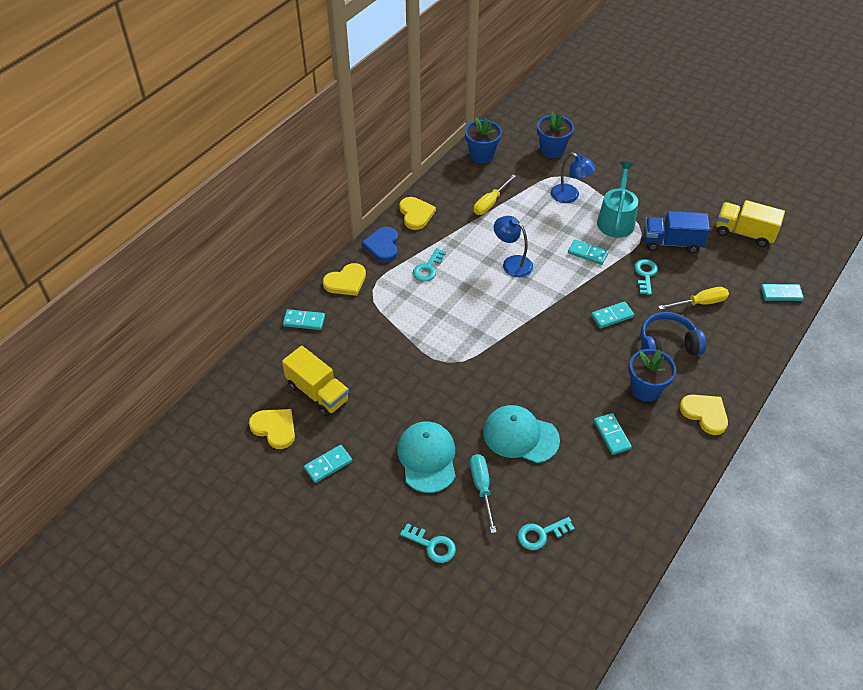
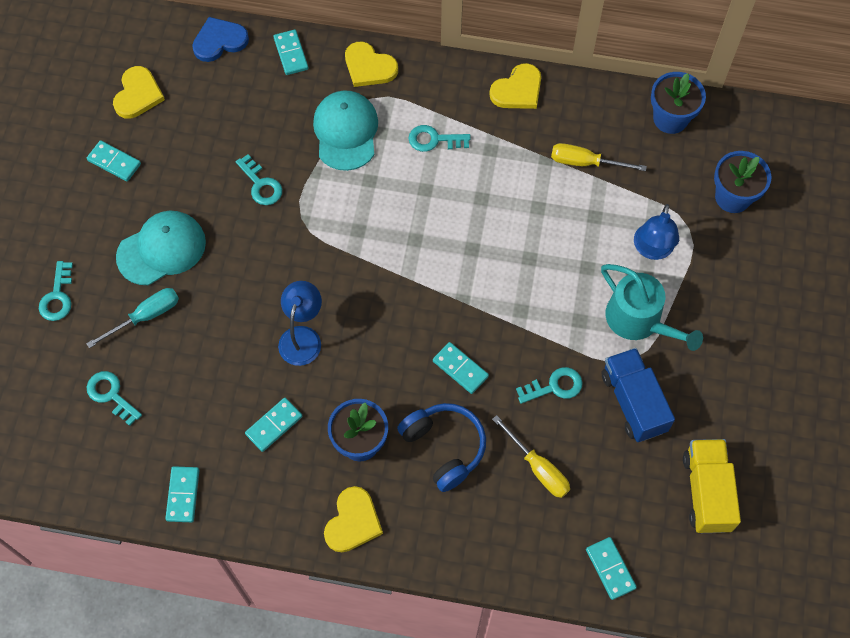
camera: 65 degrees right, 15 degrees up
yellow truck [282,346,349,417] -> none
blue heart [361,227,398,262] -> blue heart moved to [192,17,249,62]
turquoise cap [483,405,560,463] -> turquoise cap moved to [313,90,378,171]
blue lamp [494,216,533,277] -> blue lamp moved to [278,281,322,366]
turquoise domino [568,239,609,265] -> turquoise domino moved to [165,466,200,522]
turquoise watering can [597,161,638,238] -> turquoise watering can turned 60 degrees clockwise [601,264,703,351]
none -> turquoise key [236,154,282,205]

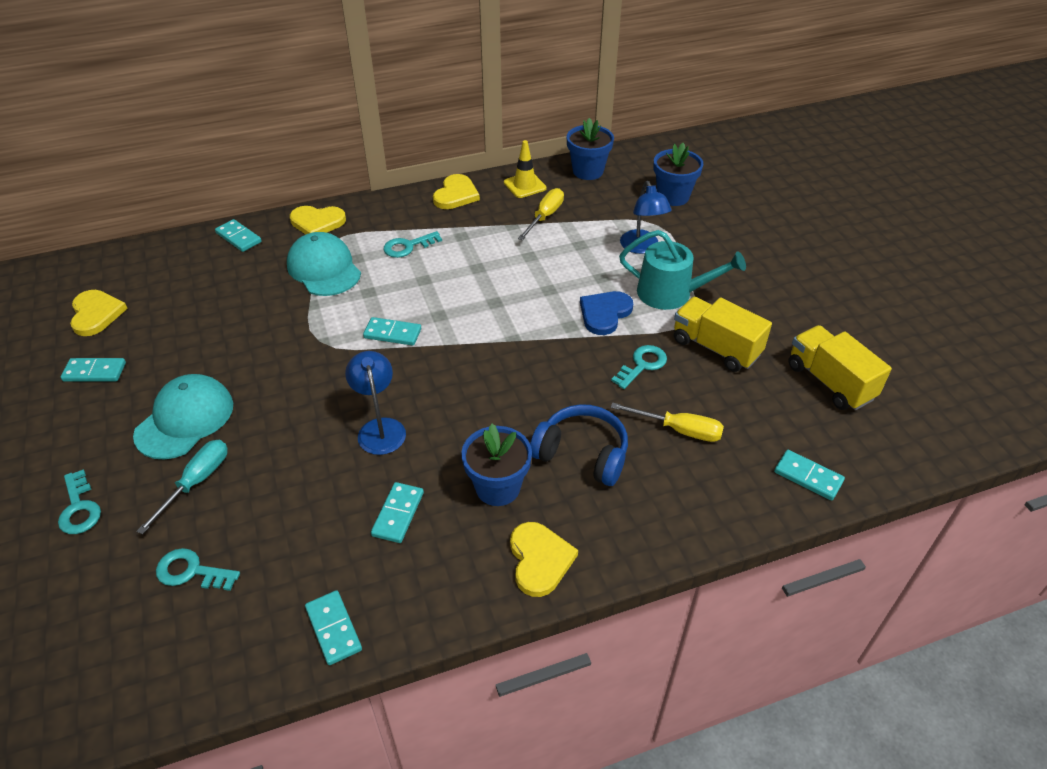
camera: 30 degrees left, 20 degrees down
blue heart [192,17,249,62] -> blue heart moved to [580,291,633,335]
turquoise key [236,154,282,205] -> none
turquoise domino [433,342,489,394] -> turquoise domino moved to [363,317,421,346]
yellow screwdriver [551,143,647,171] -> yellow screwdriver turned 135 degrees clockwise [518,188,564,240]
blue truck [602,348,675,442] -> yellow truck [674,297,772,372]
none -> yellow traffic cone [504,140,547,198]

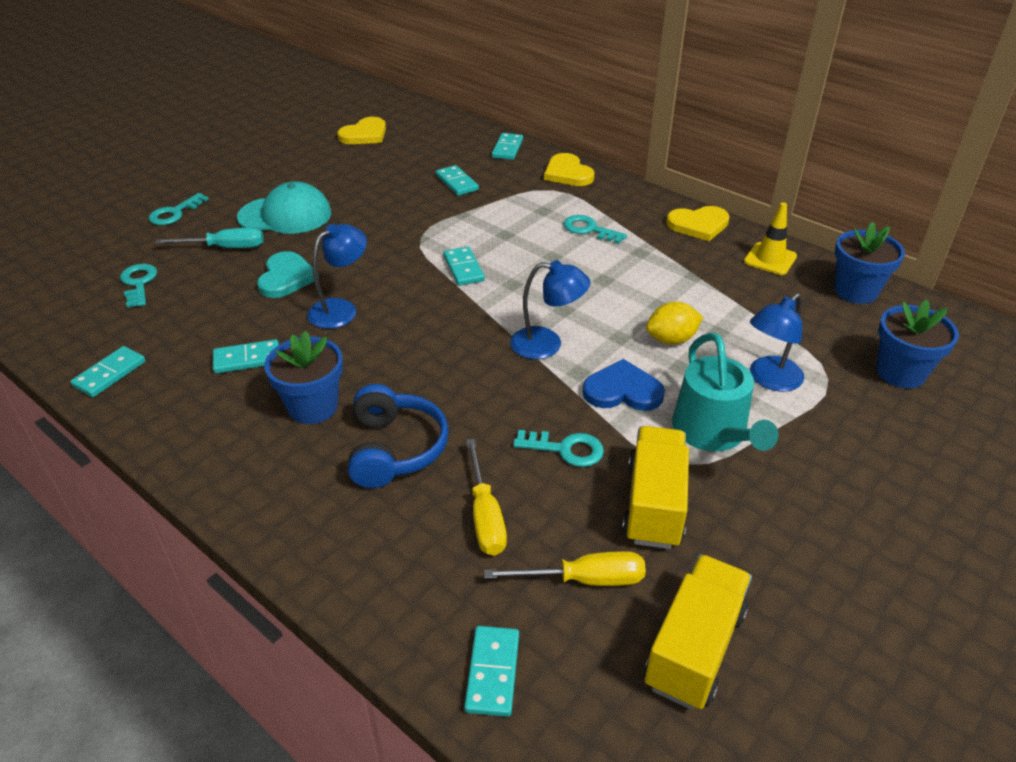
camera: 60 degrees right, 5 degrees down
turquoise domino [61,358,126,382] -> turquoise domino moved to [436,165,479,196]
turquoise cap [287,232,361,296] -> none
yellow heart [510,522,578,597] -> none
yellow screwdriver [518,188,564,240] -> yellow screwdriver moved to [484,551,646,586]
none -> turquoise heart [257,251,319,298]
none -> blue lamp [510,260,591,359]
none -> yellow lemon [646,302,703,345]

